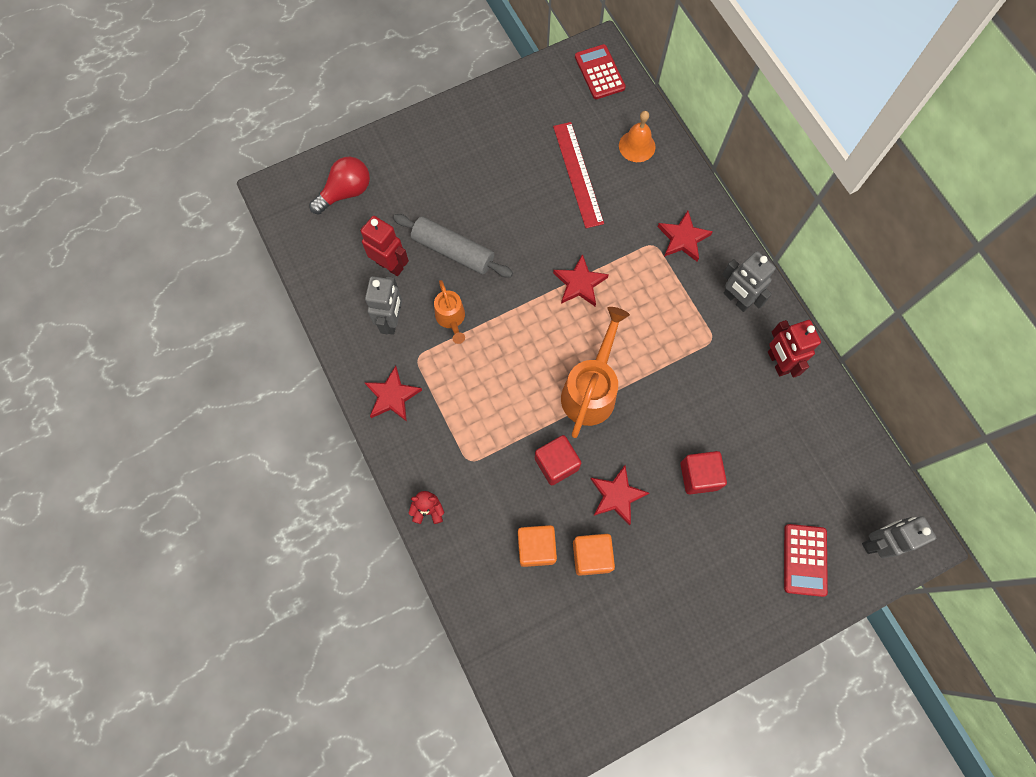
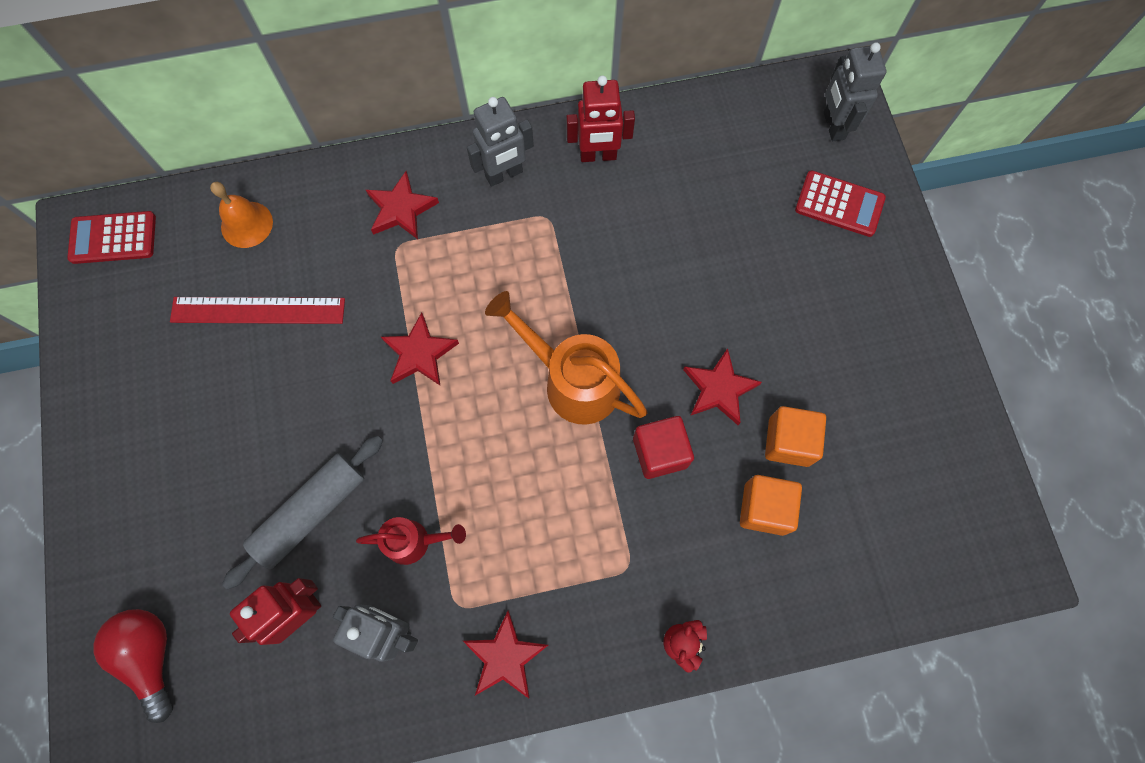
camera: 75 degrees left, 0 degrees up
orange watering can [434,280,465,344] -> red watering can [356,517,466,565]
red cube [680,451,727,494] -> none

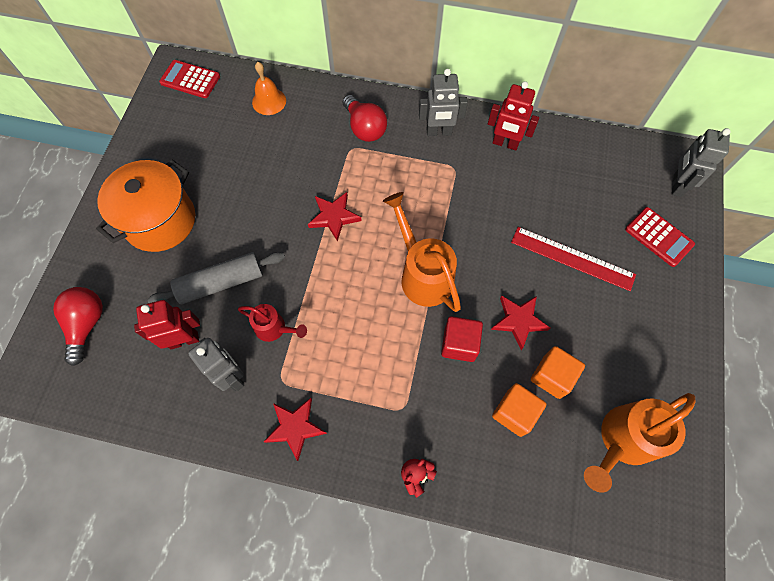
camera: 25 degrees right, 5 degrees down
red ruler [170,297,345,324] -> red ruler moved to [511,227,636,291]
red star [366,171,439,239] -> red light bulb [343,95,387,142]
none -> orange pot [96,160,195,252]
none -> orange watering can [584,393,695,493]

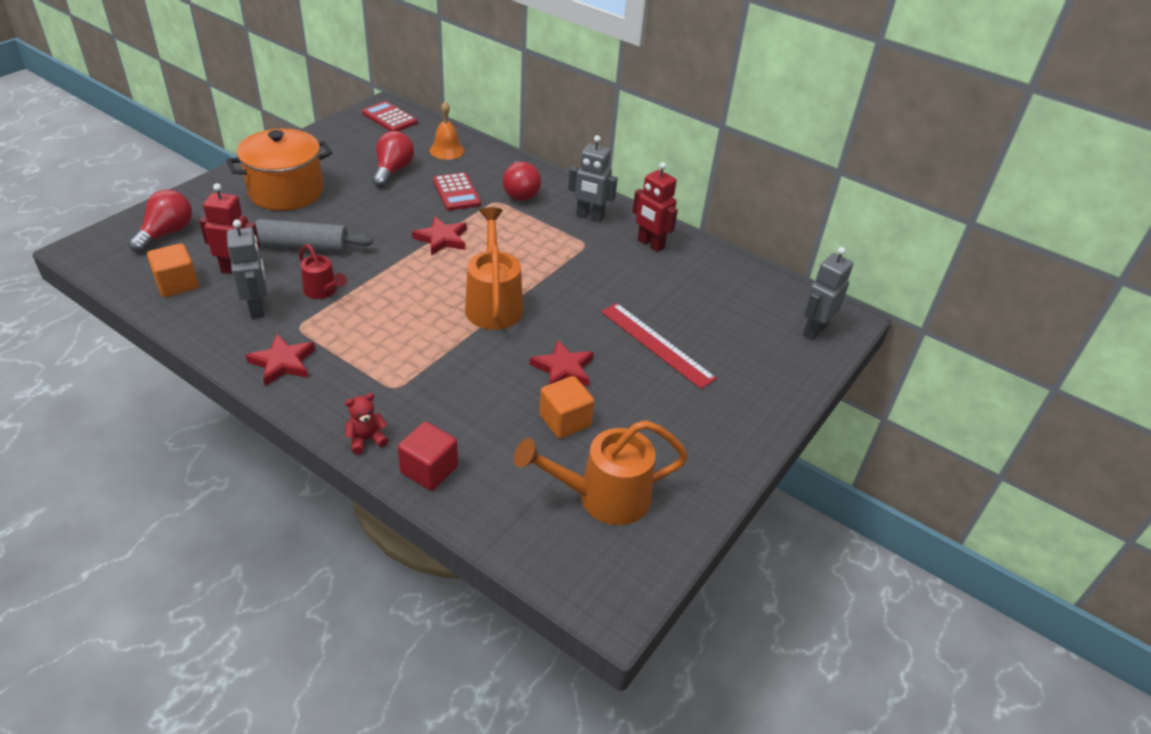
camera: 20 degrees right, 25 degrees down
red cube [441,316,483,362] -> red cube moved to [397,422,458,491]
orange cube [492,383,546,437] -> orange cube moved to [147,243,199,297]
red calculator [625,207,695,267] -> red calculator moved to [433,172,481,211]
none -> red light bulb [372,131,414,187]

